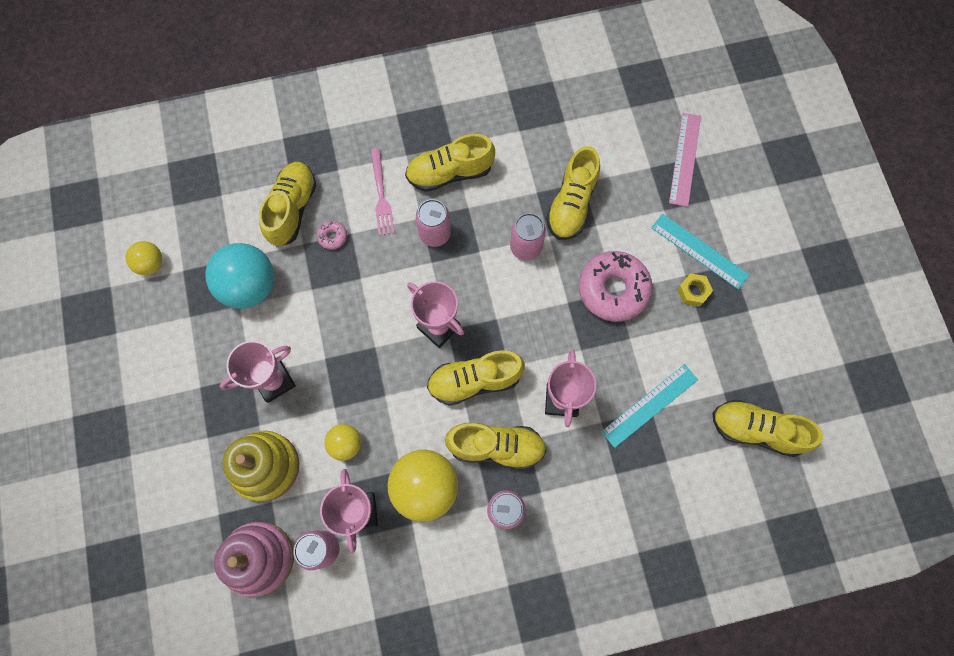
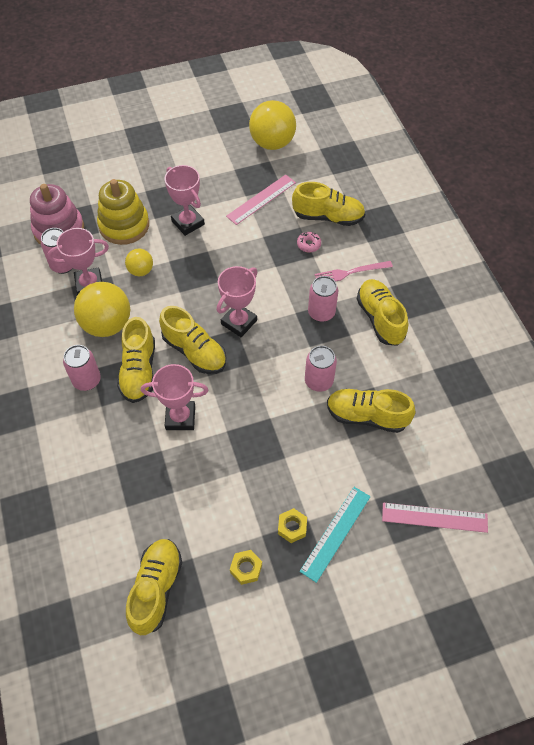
camera: 85 degrees right, 15 degrees down
yellow ball [125,241,162,275] -> yellow ball [249,100,296,150], size x1.88
turquoise ball [205,243,274,309] -> pink ruler [226,175,296,225]
yellow shoe [427,350,525,405] -> yellow shoe turned 150 degrees clockwise [159,306,226,374]
pink donut [579,251,652,322] -> none
turquoise ruler [601,364,698,448] -> none
none -> yellow nut [230,550,262,585]

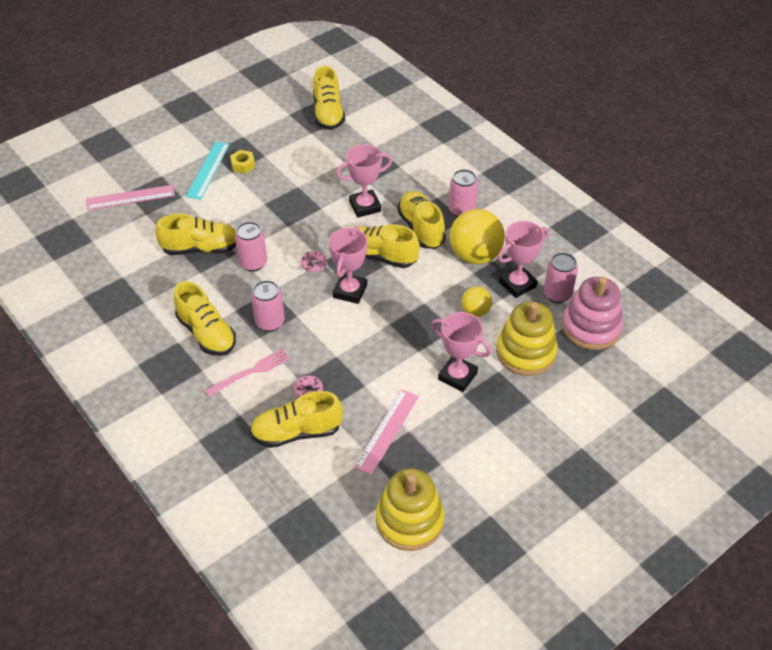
camera: 160 degrees right, 10 degrees down
yellow nut [230,550,262,585] -> none
yellow ball [249,100,296,150] -> yellow stacking toy [376,468,445,551]
none -> pink donut [301,251,327,272]

